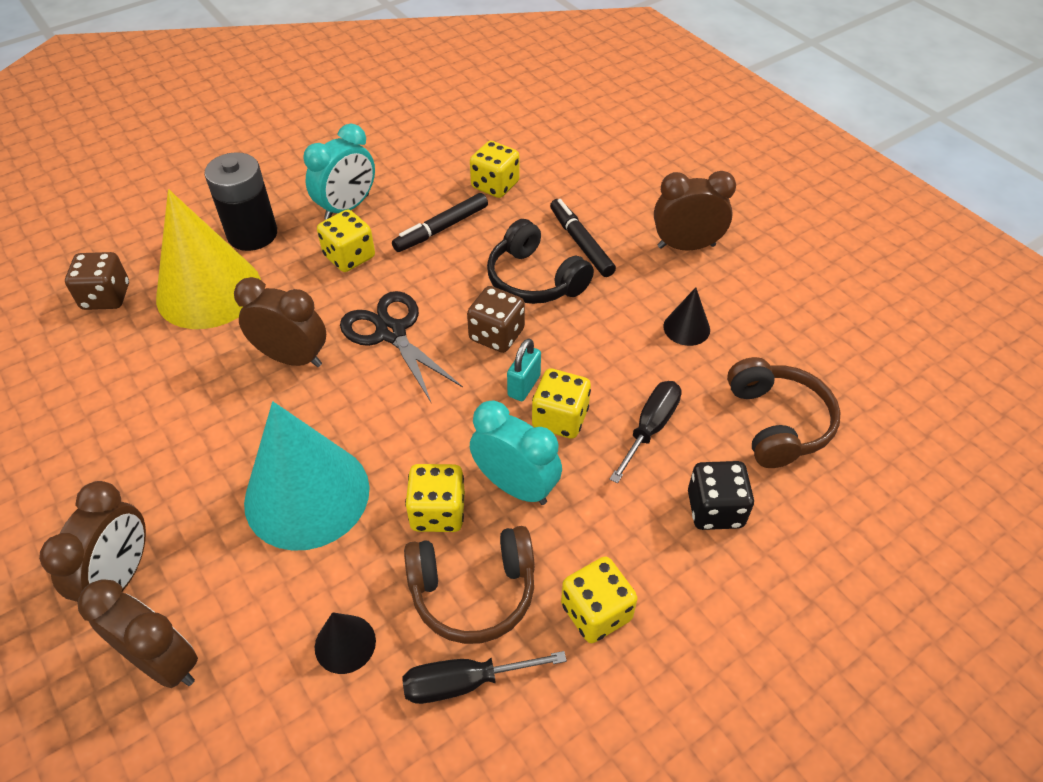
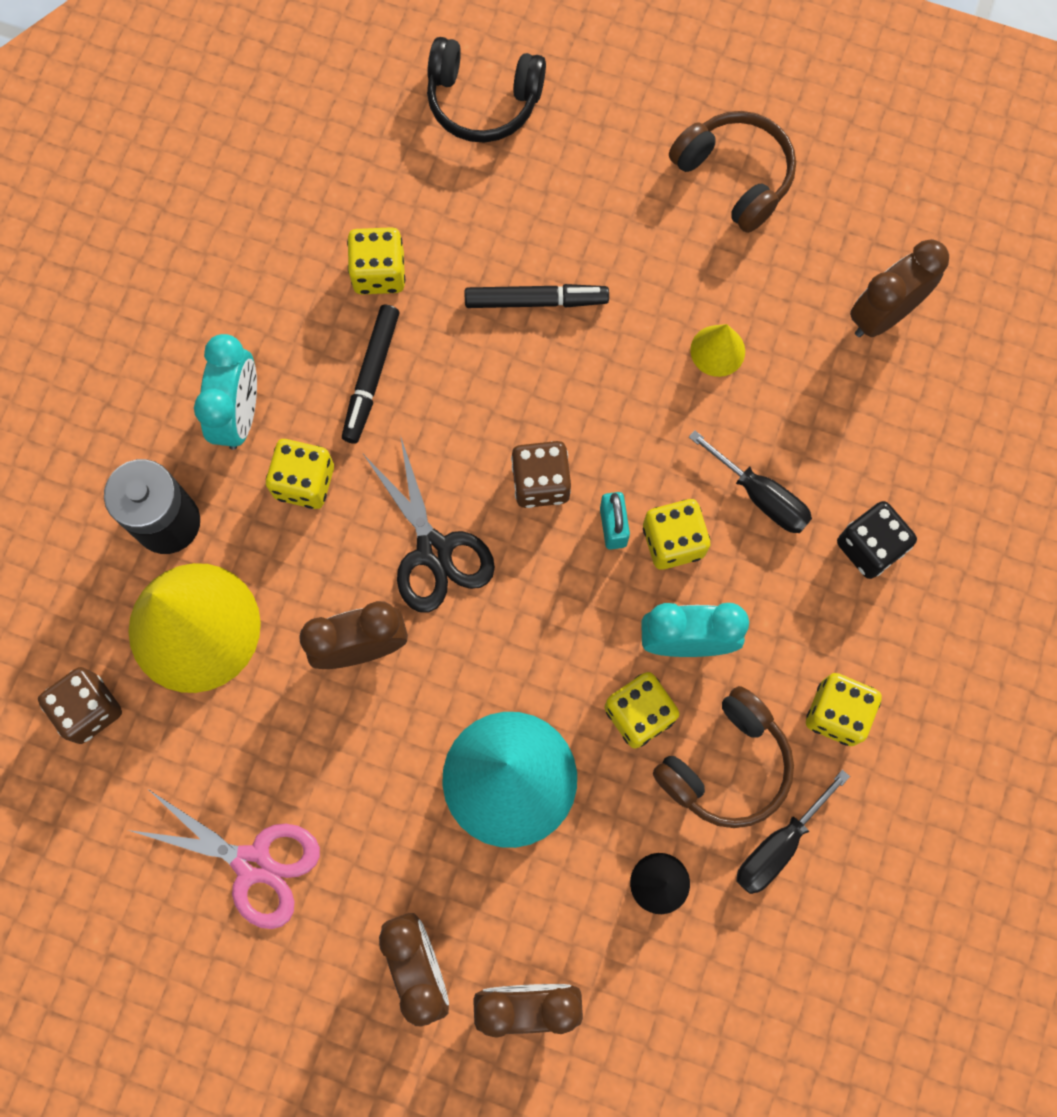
camera: 35 degrees left, 25 degrees up
black scissors [340,291,463,402] -> black scissors turned 135 degrees counterclockwise [363,435,495,613]
black headphones [487,219,594,304] -> black headphones moved to [427,37,546,143]
black marker [550,199,616,277] -> black marker turned 150 degrees clockwise [465,284,609,308]
black screwdriver [610,381,682,483] -> black screwdriver turned 135 degrees clockwise [689,430,812,533]
brown clock [654,171,736,250] -> brown clock moved to [850,239,949,337]
black cone [663,287,710,346] -> yellow cone [690,324,745,377]
brown headphones [727,357,841,468] -> brown headphones moved to [669,111,796,233]
none -> pink scissors [128,789,320,929]

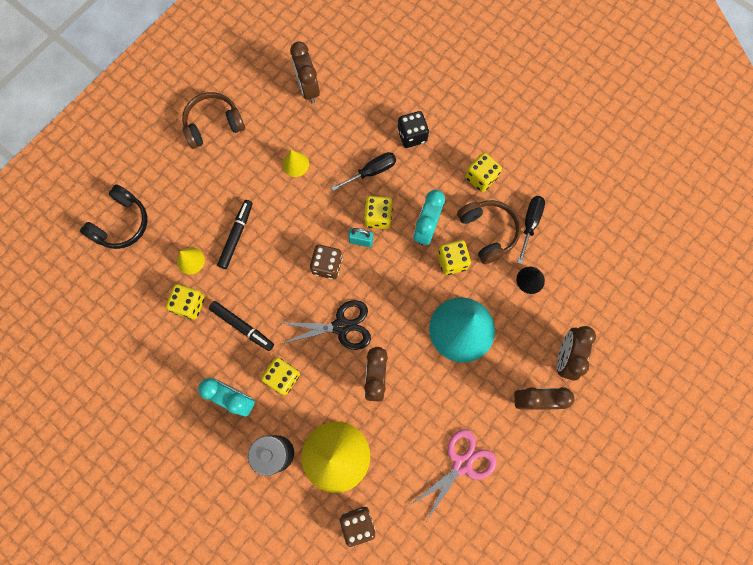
camera: 70 degrees left, 0 degrees up
black screwdriver [736,770,850,894] -> black screwdriver turned 135 degrees counterclockwise [517,196,545,264]
none -> yellow cone [177,247,205,274]

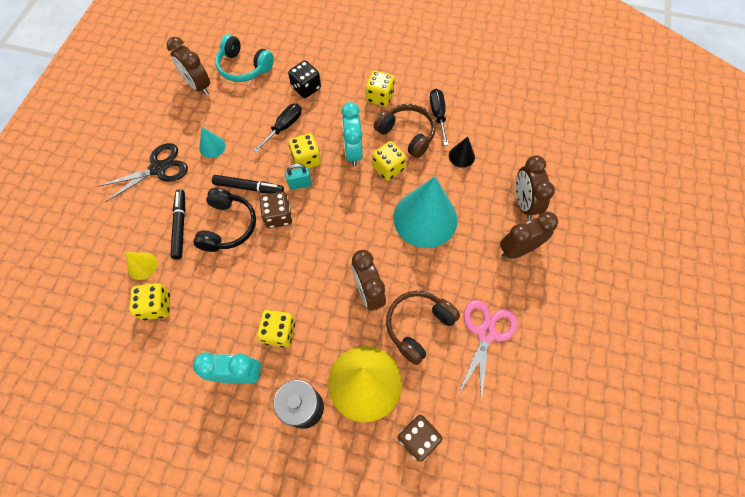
camera: 25 degrees left, 10 degrees down
black headphones [80,184,148,249] -> black headphones moved to [193,188,256,252]
brown headphones [182,92,245,149] -> brown headphones moved to [386,290,460,365]
black marker [209,301,274,351] -> black marker moved to [212,175,284,194]
black scissors [281,300,371,350] -> black scissors moved to [98,143,188,202]
yellow cone [282,150,309,177] -> turquoise cone [199,127,226,158]
none -> turquoise headphones [215,34,274,82]

